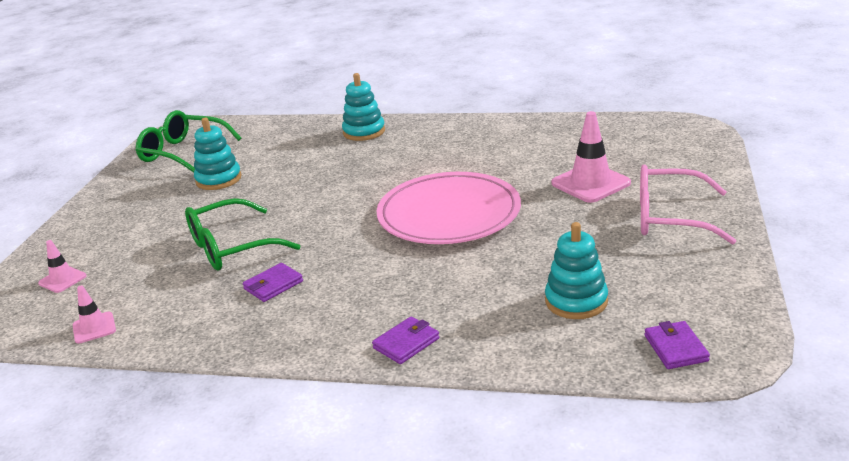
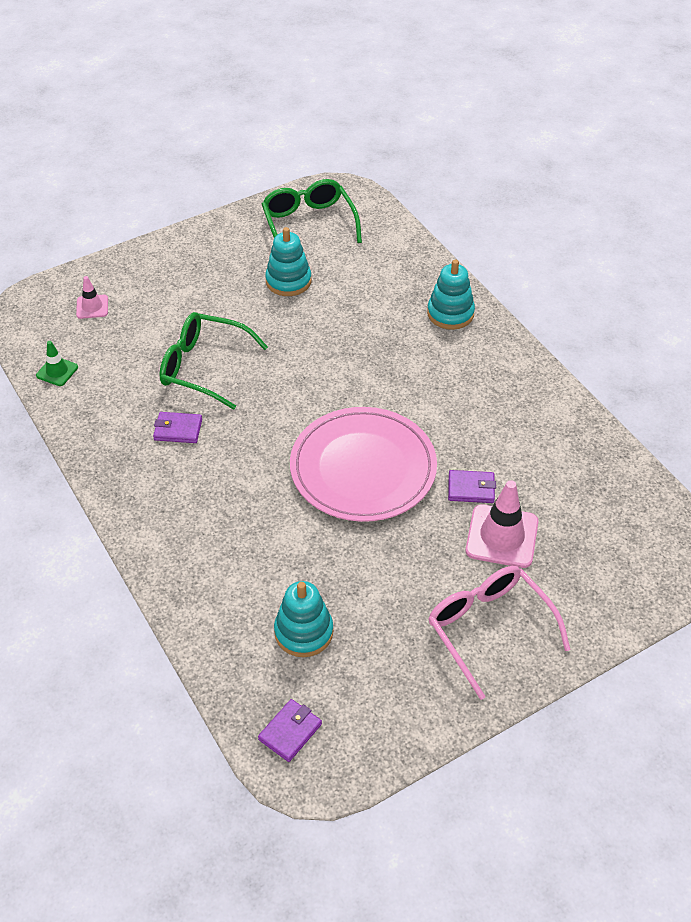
camera: 45 degrees right, 20 degrees up
pink traffic cone [73,285,116,344] -> green traffic cone [36,341,78,386]
purple wallet [372,317,439,364] -> purple wallet moved to [448,470,496,503]

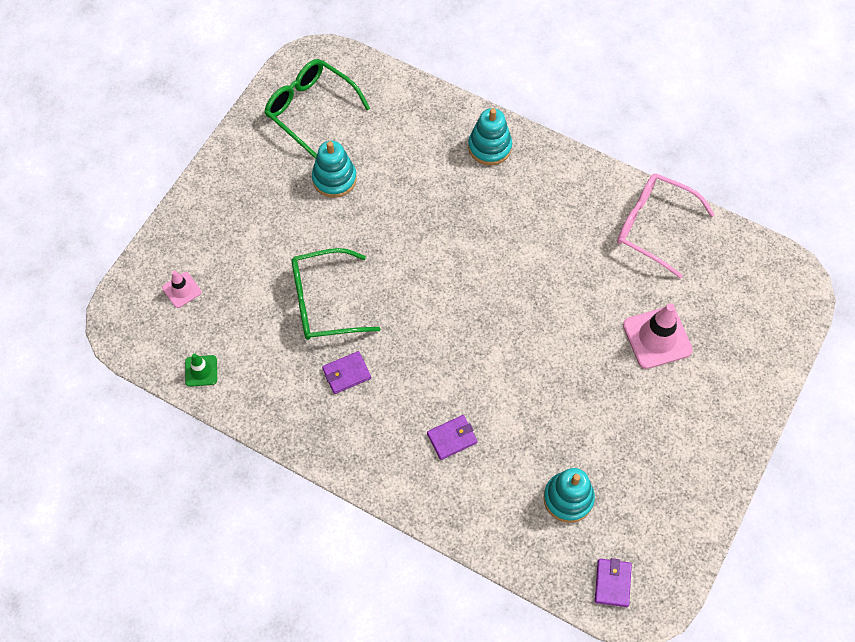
camera: 30 degrees left, 15 degrees up
pink plate [290,407,437,522] -> none
pink glasses [428,566,570,700] -> pink glasses moved to [617,174,715,278]
purple wallet [448,470,496,503] -> purple wallet moved to [427,415,477,460]

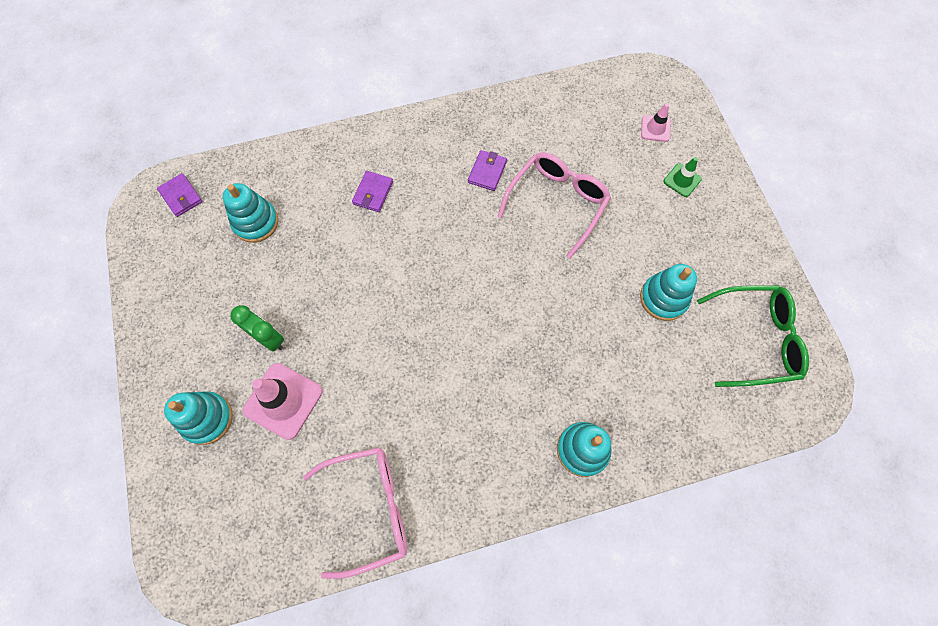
camera: 135 degrees right, 5 degrees up
green traffic cone [185,353,217,387] -> green traffic cone moved to [663,157,702,197]
green glasses [292,248,380,340] -> pink glasses [497,152,611,259]
none -> turquoise stacking toy [164,391,233,445]
none -> green clock [230,305,284,352]

